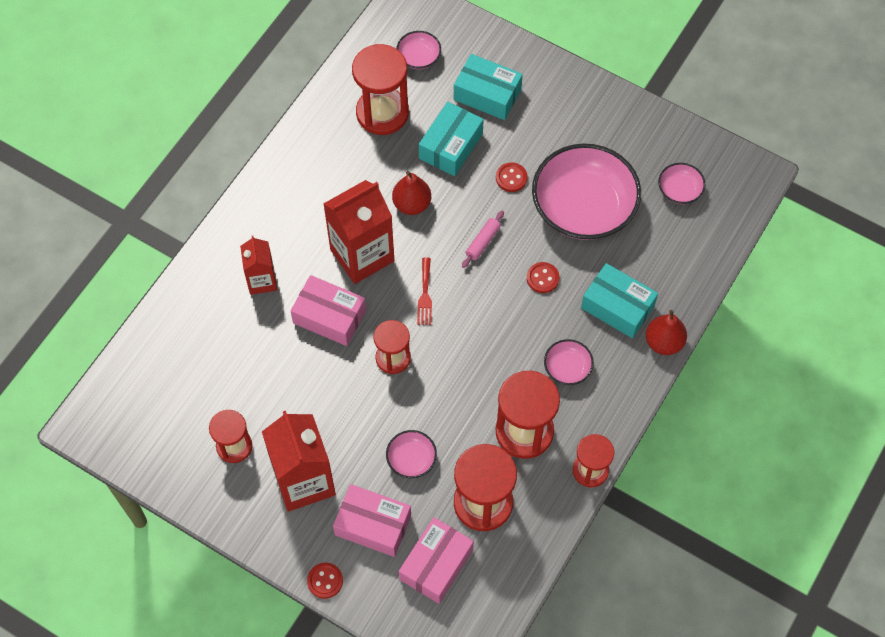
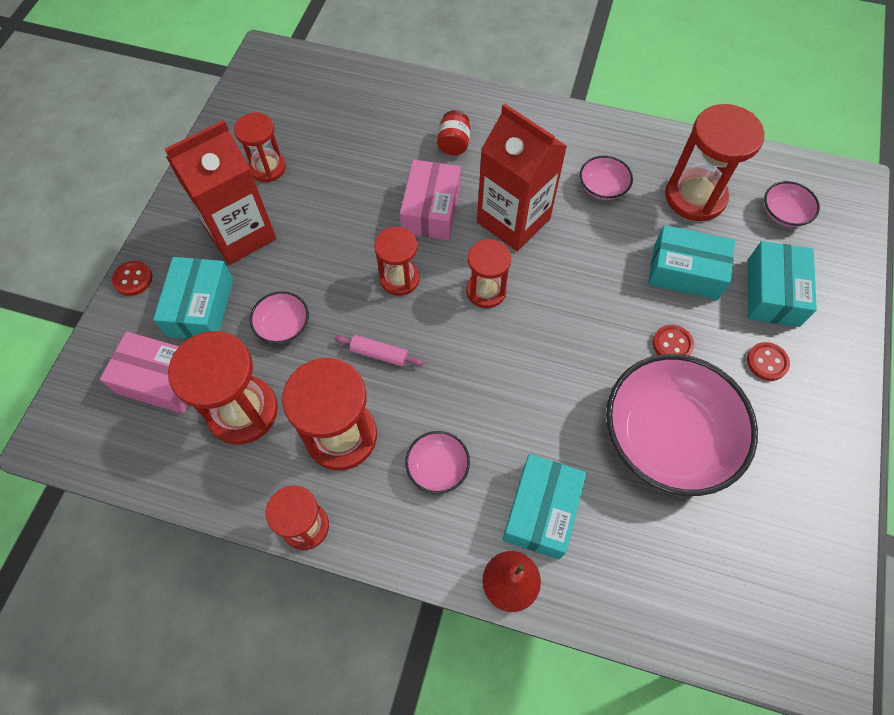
camera: 75 degrees right, 0 degrees up
red carton [240,236,277,295] -> red jar [437,110,470,155]
pink box [333,484,411,557] -> turquoise box [153,257,233,339]
red pear [392,171,431,215] -> none
red fork [417,257,432,325] -> red hourglass [466,239,511,308]
pink rolling pin [462,210,504,268] -> pink rolling pin moved to [335,335,424,367]
red button [527,262,559,293] -> red button moved to [747,342,790,381]
pink bowl [658,163,706,204] -> pink bowl moved to [580,156,633,200]

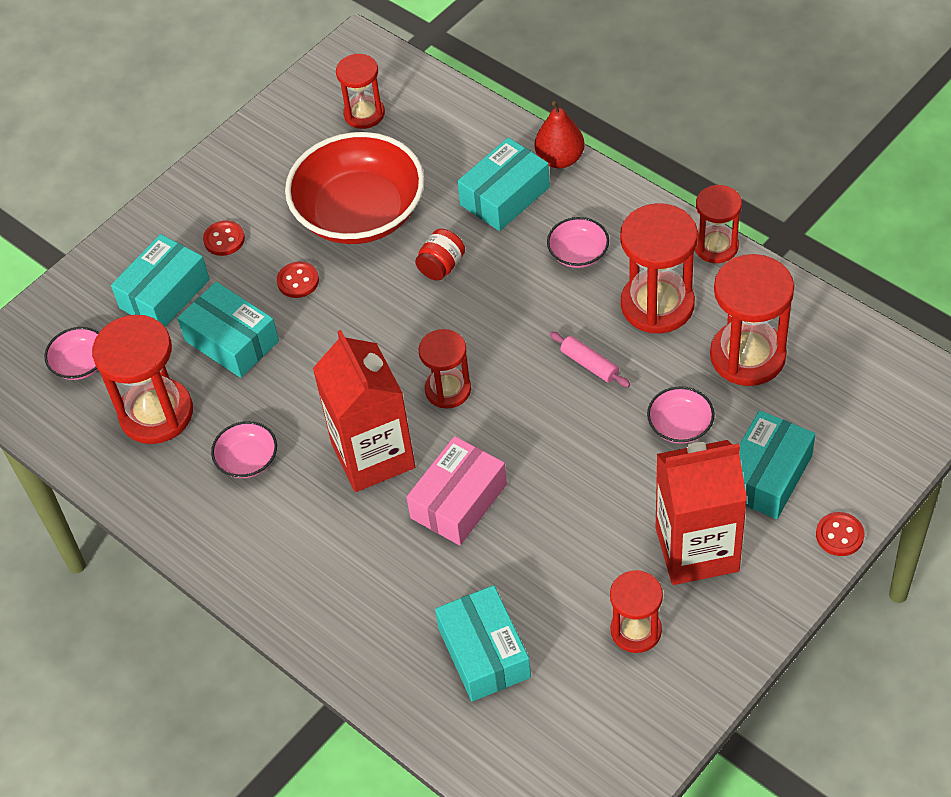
camera: 150 degrees left, 10 degrees down
pink box [100,332,188,414] -> none
red hourglass [374,227,420,296] -> red hourglass moved to [336,54,385,129]
red jar [437,110,470,155] -> red jar moved to [415,229,465,281]
pink bowl [606,354,758,496] -> red bowl [285,132,425,244]
none -> turquoise box [435,585,531,702]

